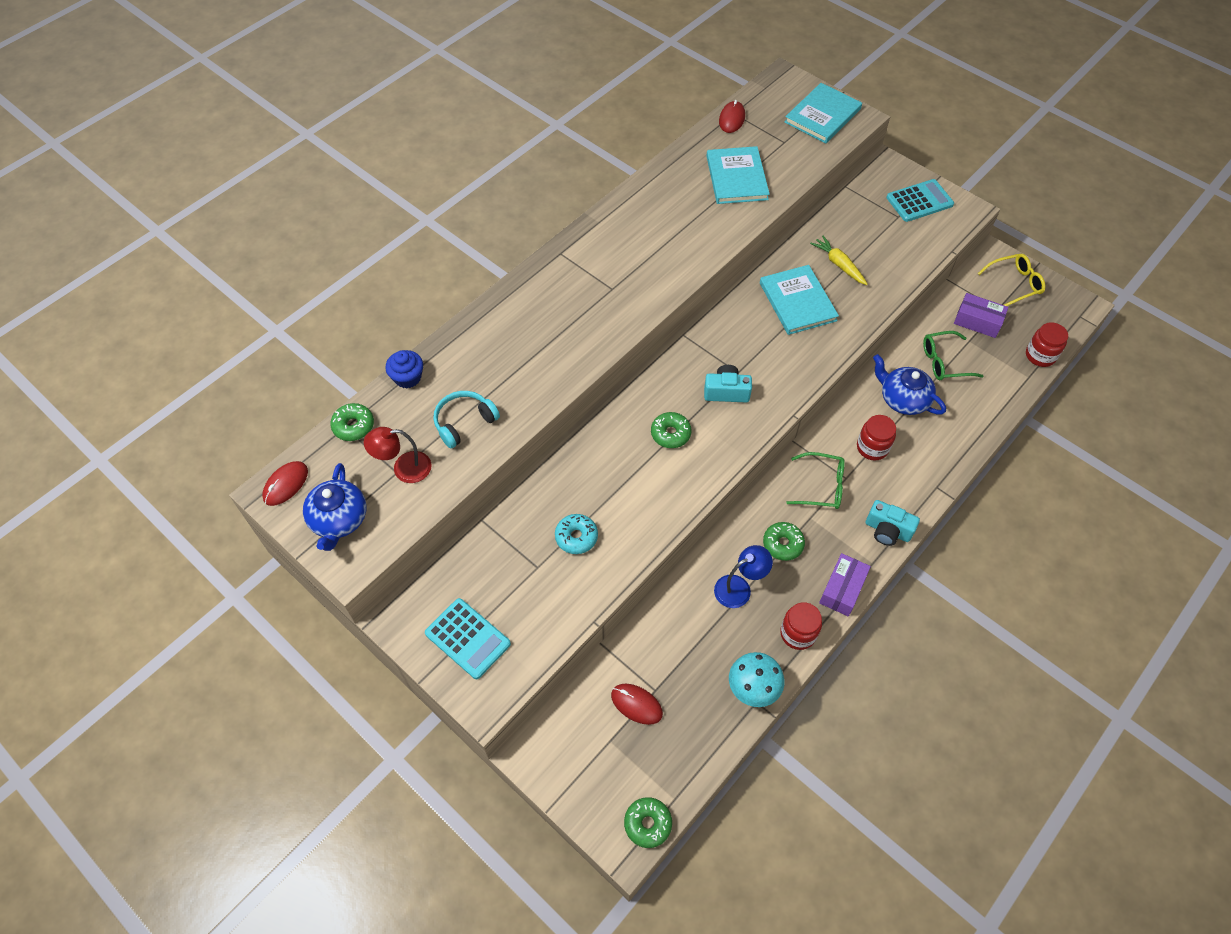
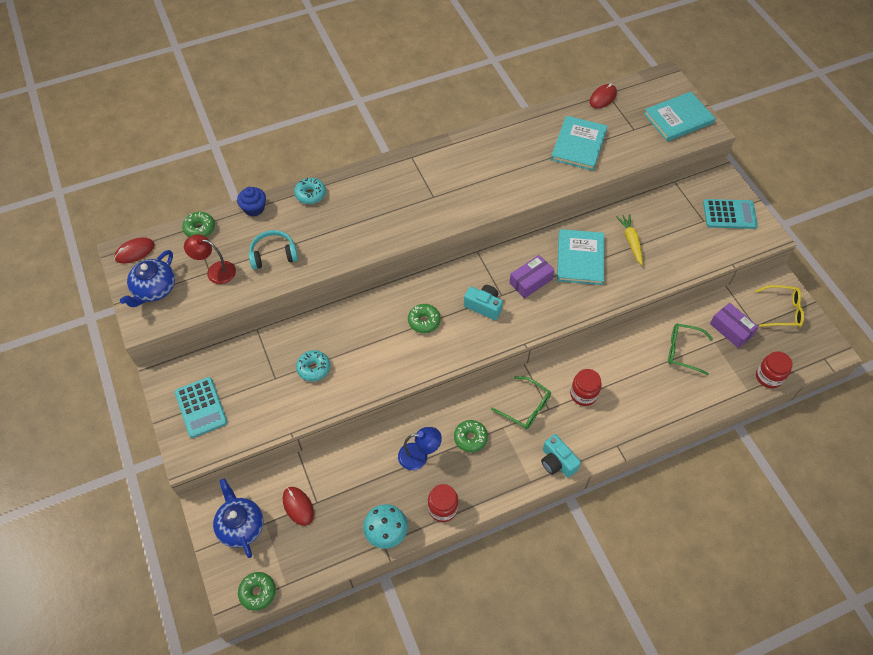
camera: 25 degrees right, 0 degrees up
purple box [819,553,871,616] -> purple box moved to [509,255,554,299]
blue teapot [873,354,946,415] -> blue teapot moved to [213,478,264,558]
none -> turquoise donut [294,178,326,204]

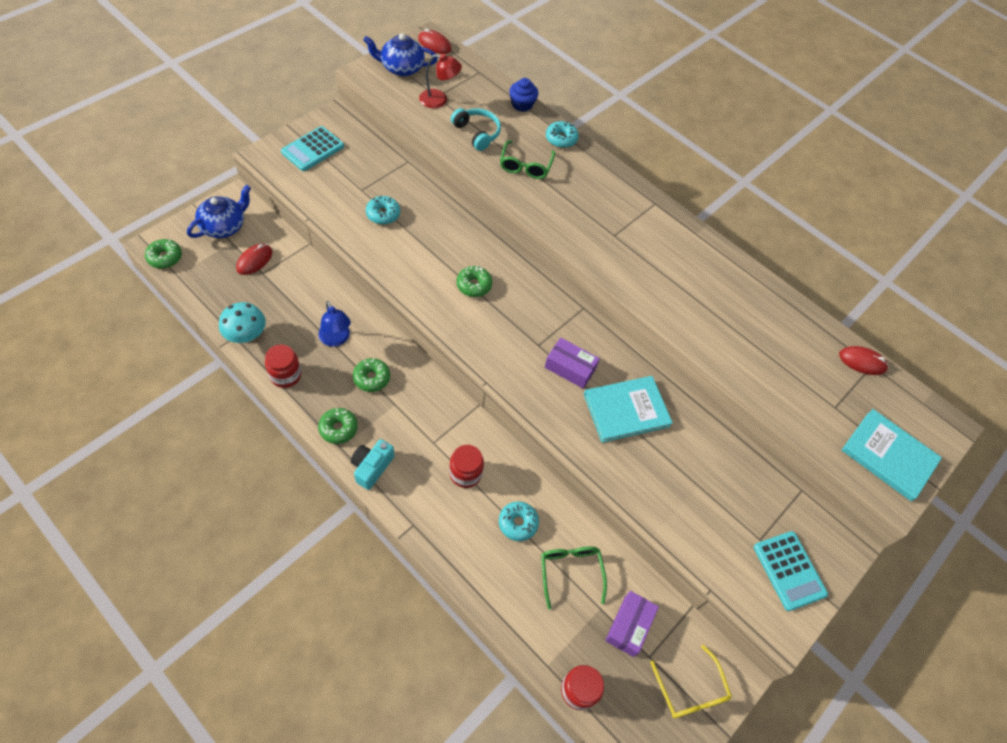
camera: 60 degrees right, 0 degrees up
green donut [182,212,215,237] -> green donut moved to [318,408,358,444]
red lamp [184,234,236,284] -> red lamp turned 105 degrees clockwise [419,54,462,108]
turquoise camera [464,285,503,320] -> none
green glasses [491,376,551,429] -> green glasses moved to [500,140,555,179]
turquoise book [551,116,608,171] -> none
yellow carrot [616,214,643,266] -> none
none -> turquoise donut [499,501,539,541]

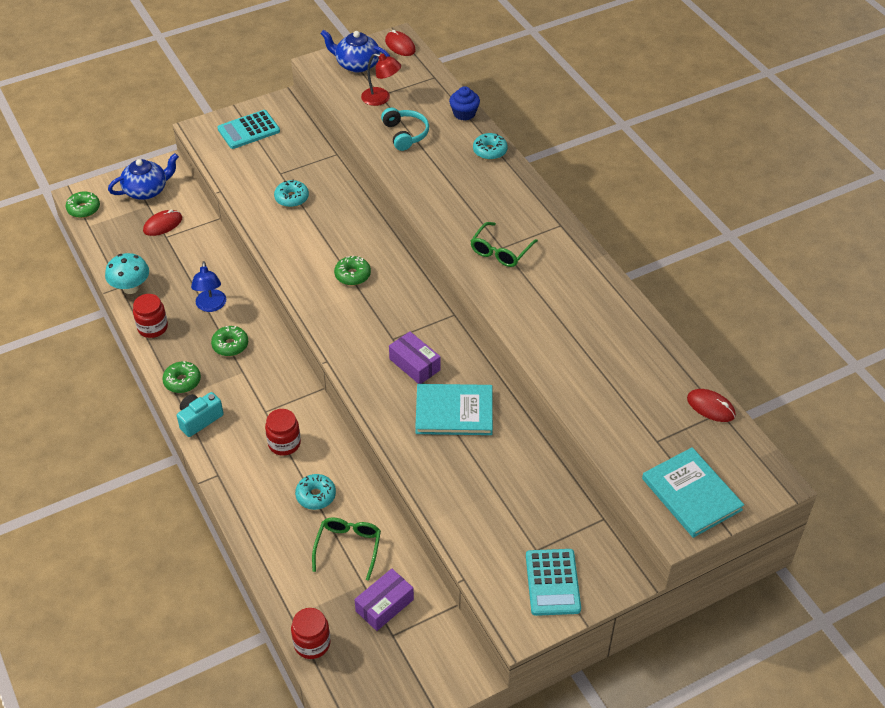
camera: 25 degrees right, 10 degrees down
green glasses [500,140,555,179] -> green glasses moved to [471,222,538,267]
yellow glasses [650,645,732,718] -> none

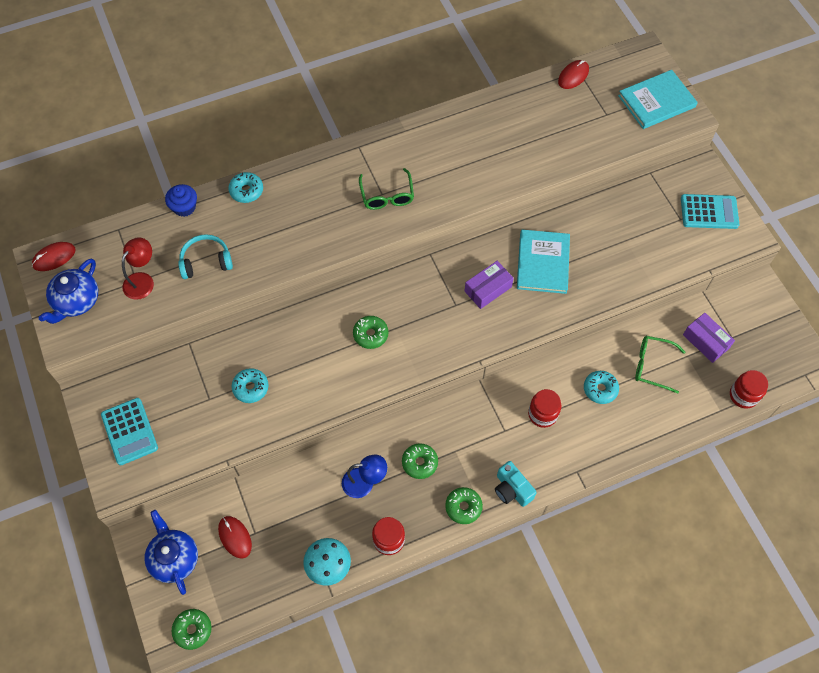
camera: 85 degrees left, 15 degrees up
green glasses [471,222,538,267] -> green glasses turned 45 degrees clockwise [359,168,414,210]

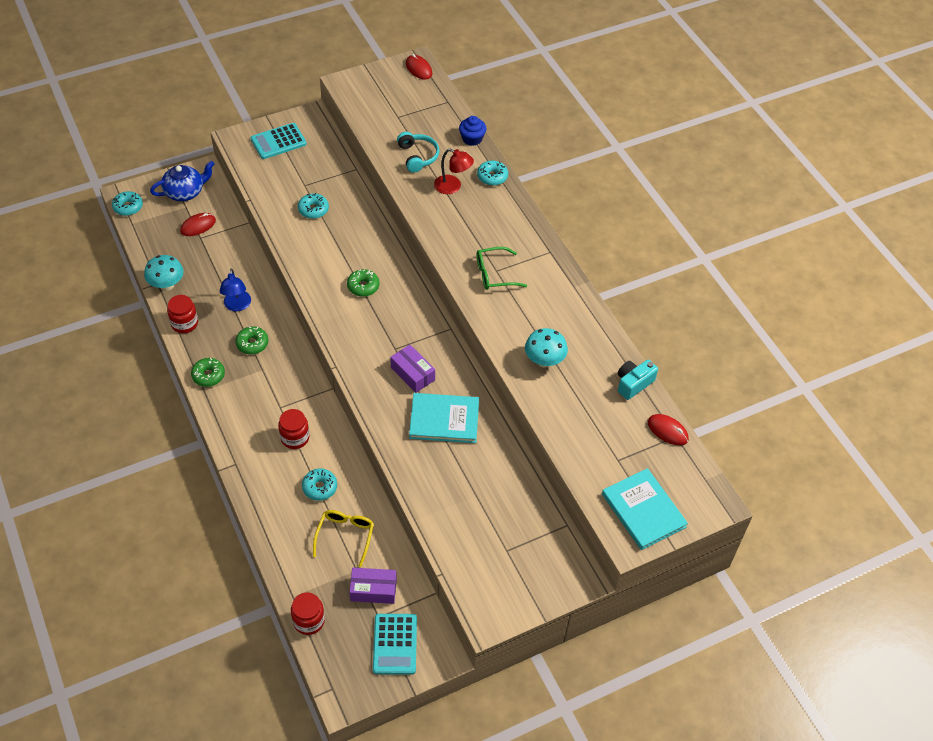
camera: 85 degrees right, 10 degrees down
blue teapot [39,259,98,324] -> none
red lamp [122,237,154,300] -> red lamp moved to [434,149,474,194]
green donut [172,609,212,650] -> turquoise donut [112,191,143,216]
turquoise camera [495,461,537,507] -> turquoise camera moved to [618,360,658,400]
green glasses [635,336,685,394] -> yellow glasses [313,510,374,567]
turquoise calculator [681,194,739,229] -> turquoise calculator moved to [373,614,417,675]
purple box [683,313,735,363] -> purple box turned 45 degrees clockwise [349,568,397,604]
none -> turquoise mushroom [525,328,568,368]

